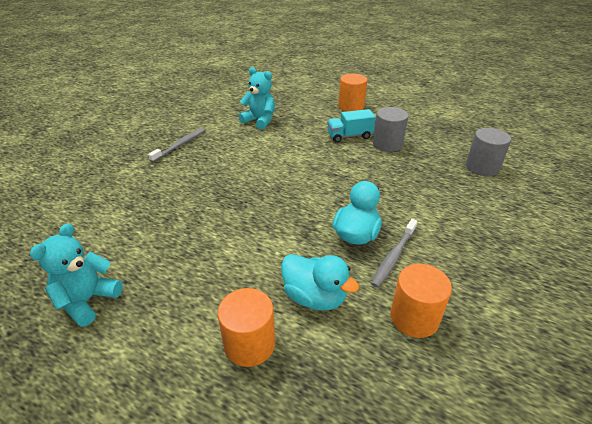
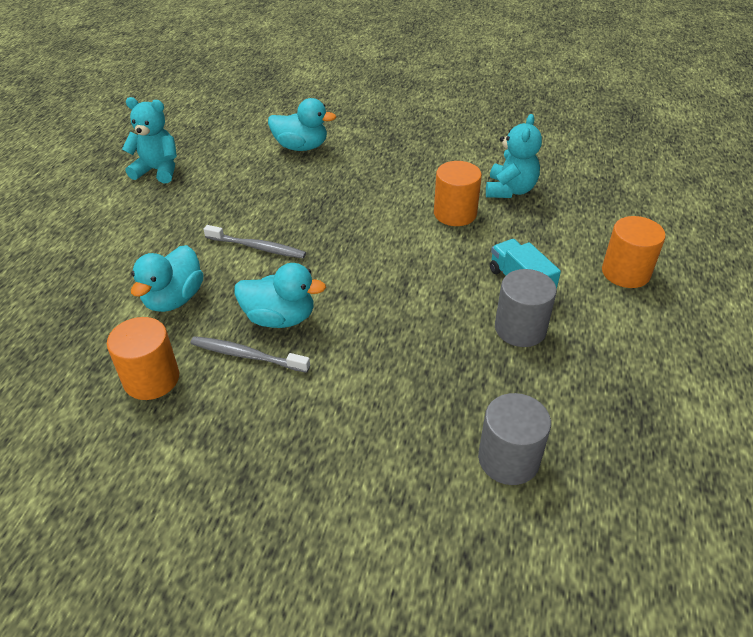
camera: 75 degrees right, 5 degrees up
grey toothbrush [148,128,205,162] -> grey toothbrush moved to [203,225,306,258]
orange cylinder [218,288,275,367] -> orange cylinder moved to [434,161,482,226]
none -> turquoise duck [268,98,336,151]

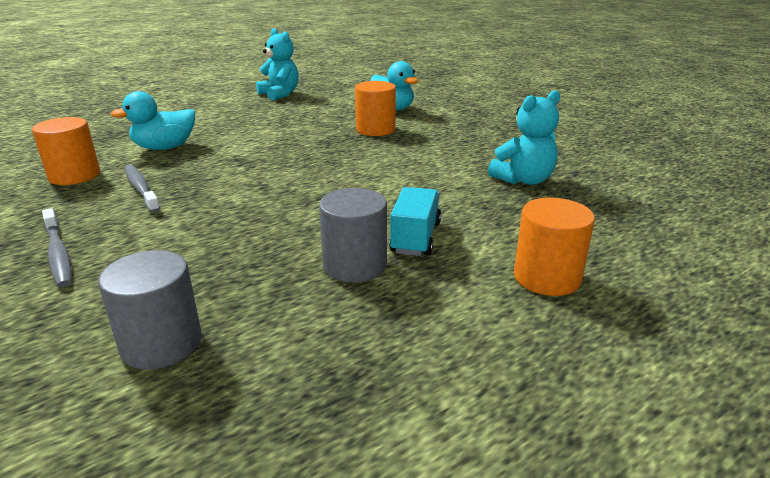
camera: 40 degrees right, 15 degrees down
grey toothbrush [203,225,306,258] -> grey toothbrush moved to [42,208,72,287]
turquoise duck [234,263,326,328] -> none
orange cylinder [434,161,482,226] -> orange cylinder moved to [355,81,396,136]

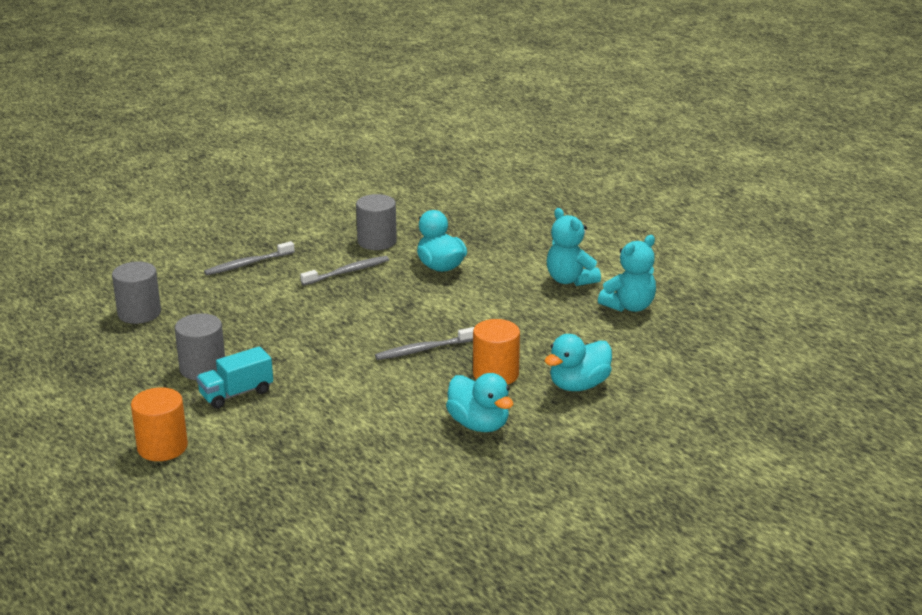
camera: 90 degrees right, 0 degrees up
orange cylinder [32,117,100,185] -> grey cylinder [356,194,397,250]
turquoise truck [389,187,441,256] -> turquoise truck turned 135 degrees clockwise [196,346,273,409]
turquoise teddy bear [488,90,560,185] -> turquoise teddy bear moved to [547,208,601,286]
none -> grey toothbrush [375,327,474,360]
none -> turquoise duck [446,373,513,432]

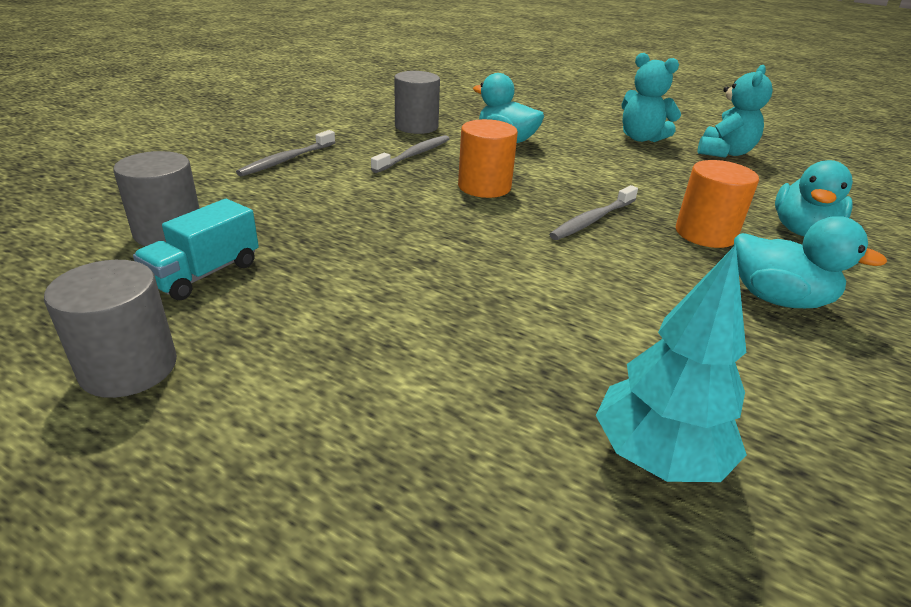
camera: 25 degrees left, 5 degrees up
orange cylinder [131,387,188,461] -> orange cylinder moved to [458,119,518,198]
grey cylinder [175,313,225,380] -> grey cylinder moved to [44,260,177,398]
turquoise truck [196,346,273,409] -> turquoise truck moved to [133,199,259,300]
none -> turquoise tree [596,245,747,482]

